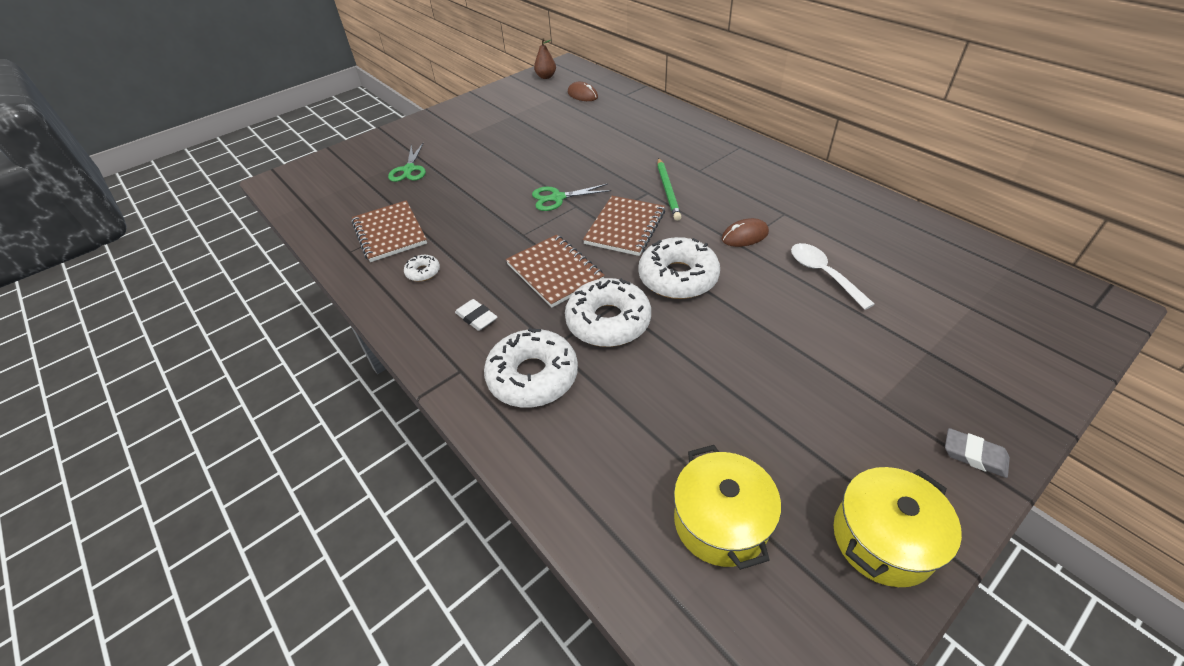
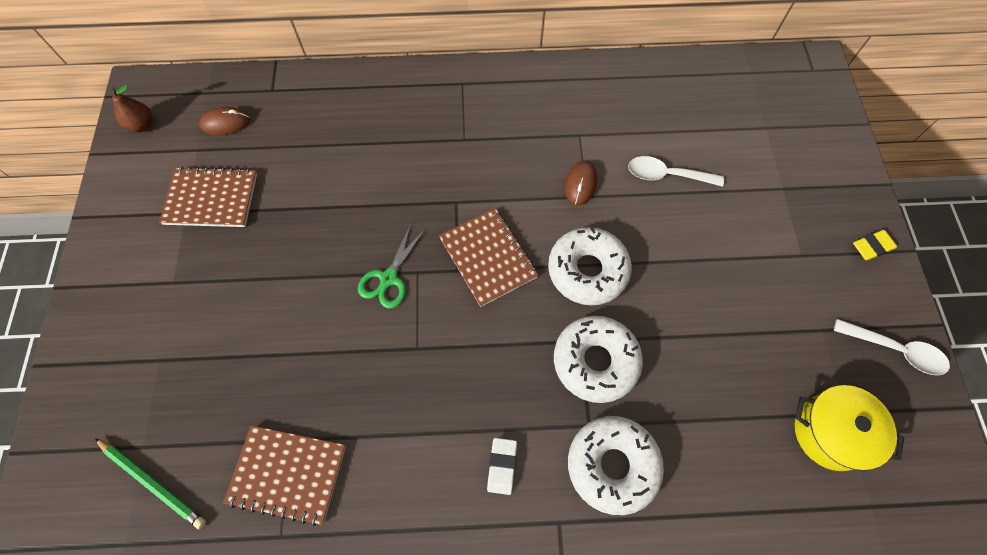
camera: 55 degrees left, 20 degrees up
green scissors [388,143,426,182] -> none
white donut [404,255,440,282] -> none
white eraser [455,299,497,331] -> white eraser turned 75 degrees counterclockwise [487,438,517,495]
brown notebook [506,235,605,308] -> brown notebook moved to [159,166,257,227]
green pencil [657,158,681,221] -> green pencil moved to [95,438,206,529]
yellow pot [833,467,962,587] -> white spoon [834,319,950,375]
grey eraser [945,428,1010,478] -> yellow eraser [853,230,897,261]

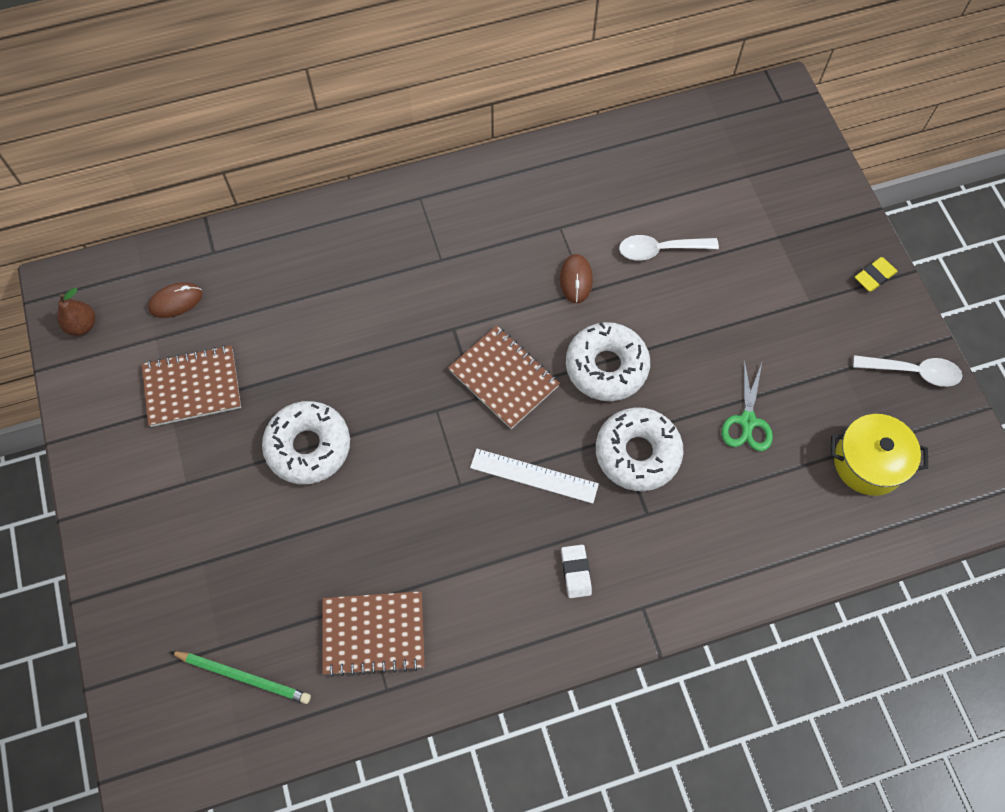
camera: 15 degrees left, 0 degrees up
green scissors [358,224,426,308] -> green scissors moved to [722,360,773,451]
white donut [568,416,664,515] -> white donut moved to [262,401,350,484]
none -> white ruler [470,449,599,504]

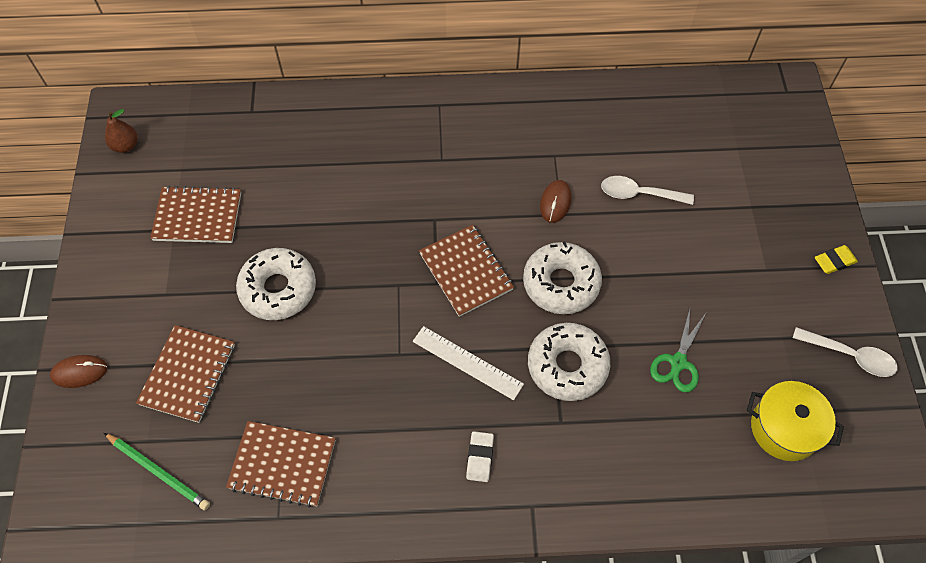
camera: 15 degrees right, 5 degrees down
brown mouse [148,282,203,318] -> brown mouse moved to [50,355,108,388]
none -> brown notebook [136,325,235,423]

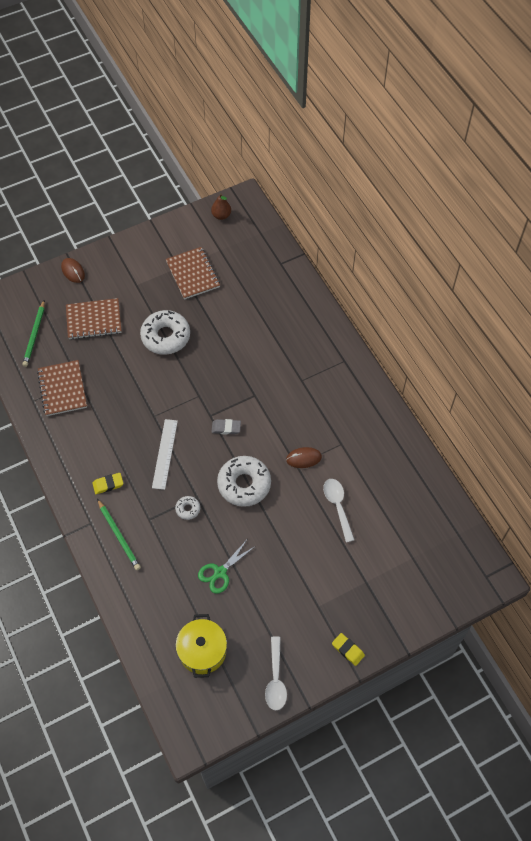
camera: 65 degrees right, 0 degrees up
brown notebook [419,225,514,317] -> grey eraser [212,419,241,435]
white eraser [466,431,494,482] -> yellow eraser [92,473,123,494]
white donut [528,323,610,401] -> white donut [175,496,200,520], size x0.46
green scissors [650,309,706,392] -> green scissors turned 45 degrees counterclockwise [198,540,256,594]
none -> green pencil [97,499,141,570]

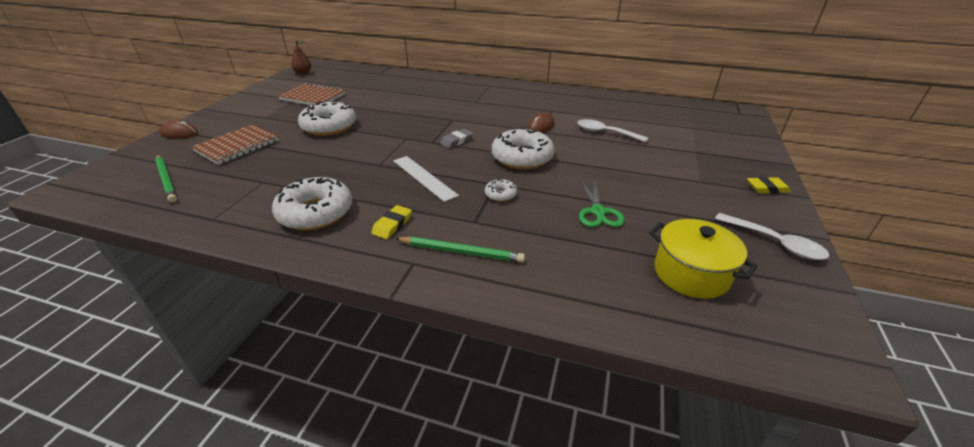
camera: 45 degrees left, 25 degrees down
brown notebook [37,360,87,416] -> none
none -> white donut [272,177,352,230]

